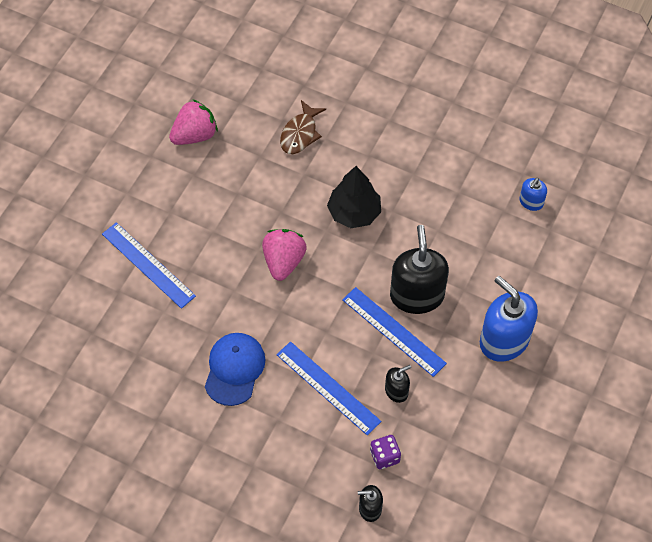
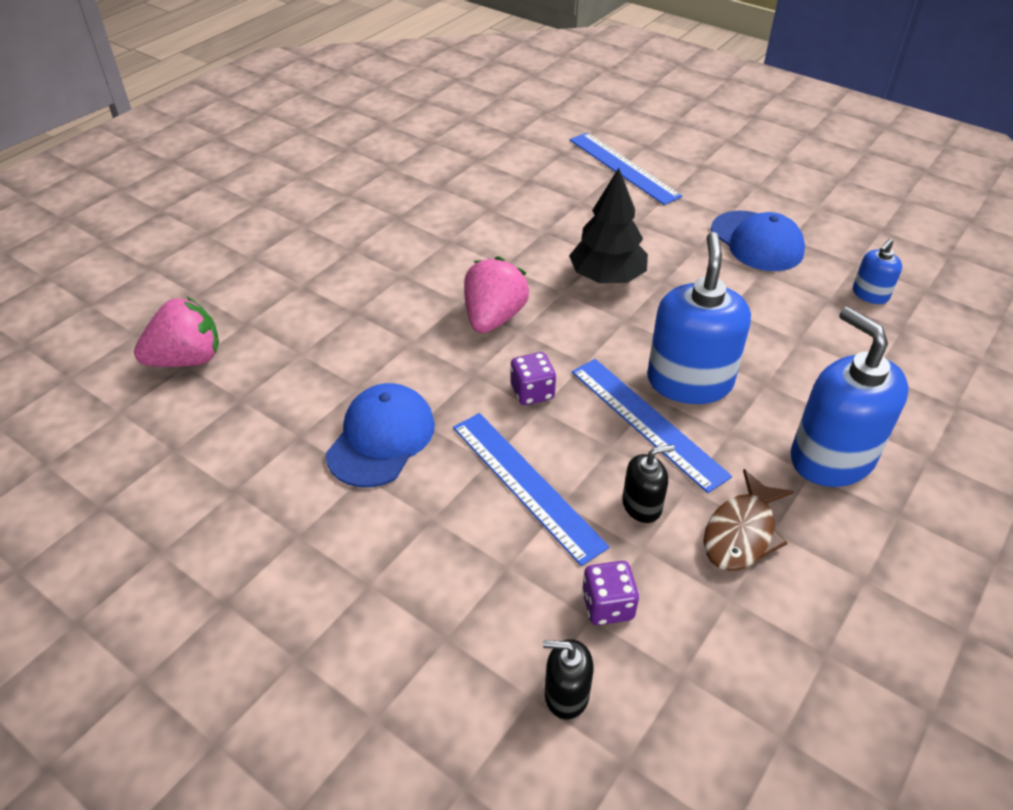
camera: 10 degrees right, 15 degrees down
blue ruler [102,222,196,309] -> blue ruler moved to [569,133,682,205]
pink strawberry [169,100,218,145] -> pink strawberry moved to [134,297,219,367]
brown fish [280,100,326,154] -> brown fish moved to [704,469,794,571]
black soap dispenser [390,225,449,314] -> blue soap dispenser [647,232,751,404]
none -> purple dice [510,352,556,405]
none -> blue cap [711,211,805,271]

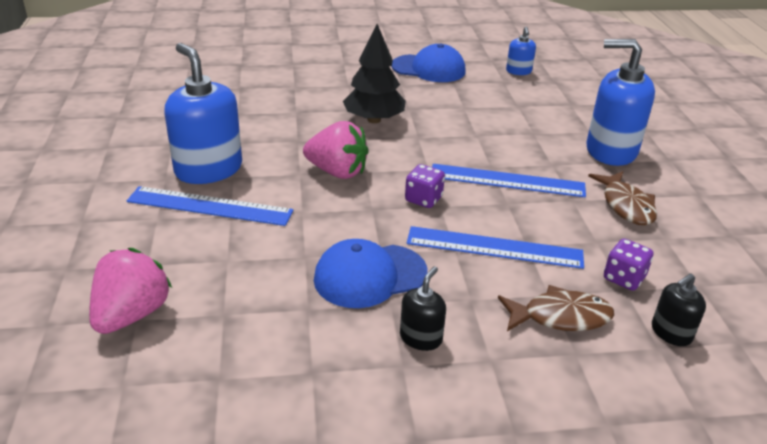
camera: 45 degrees left, 10 degrees down
blue cap [325,383,435,487] -> blue cap turned 90 degrees counterclockwise [314,239,428,308]
pink strawberry [464,257,529,333] -> pink strawberry turned 135 degrees clockwise [303,121,369,179]
blue ruler [569,133,682,205] -> blue ruler moved to [127,186,294,226]
black soap dispenser [622,445,675,523] -> black soap dispenser moved to [400,267,446,351]
blue soap dispenser [647,232,751,404] -> blue soap dispenser moved to [164,43,242,184]
none -> brown fish [498,285,614,331]

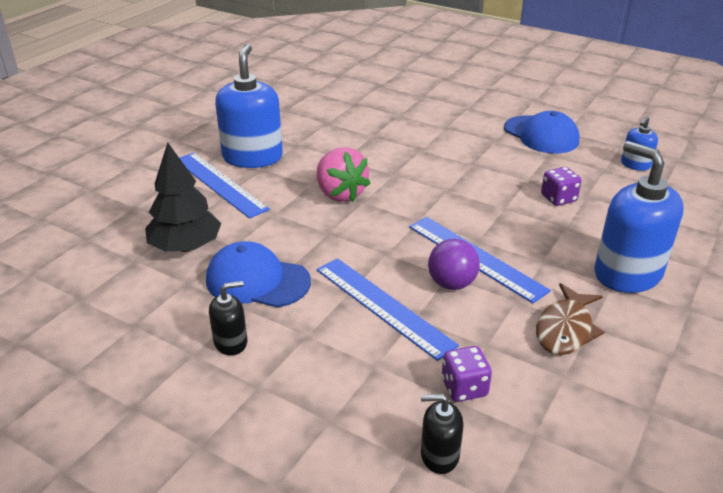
camera: 40 degrees right, 0 degrees up
pink strawberry [89,248,172,334] -> none
black tree [343,24,406,123] -> black tree moved to [145,142,221,252]
purple dice [405,164,445,208] -> purple dice moved to [541,167,581,206]
brown fish [498,285,614,331] -> none
none -> purple ball [428,239,480,290]

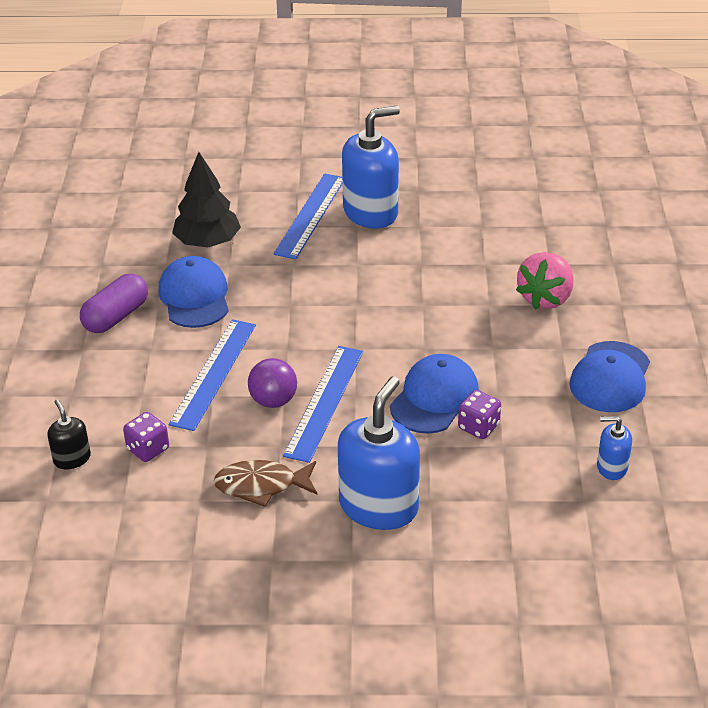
camera: 60 degrees right, 5 degrees up
black soap dispenser [209,281,247,355] -> purple capsule [80,274,148,333]
pink strawberry [317,147,371,202] -> pink strawberry moved to [516,252,574,310]
none -> blue cap [390,354,479,434]

